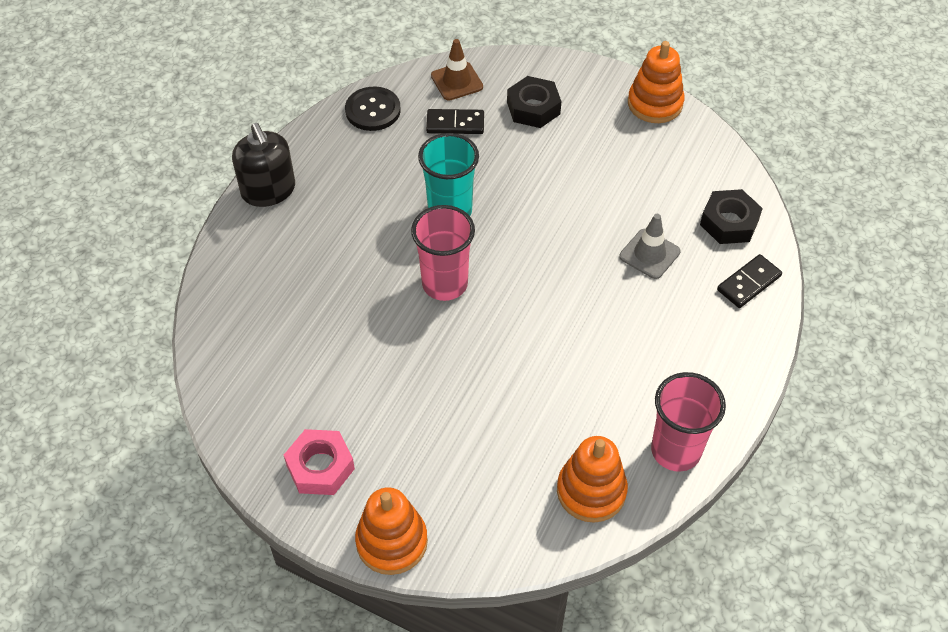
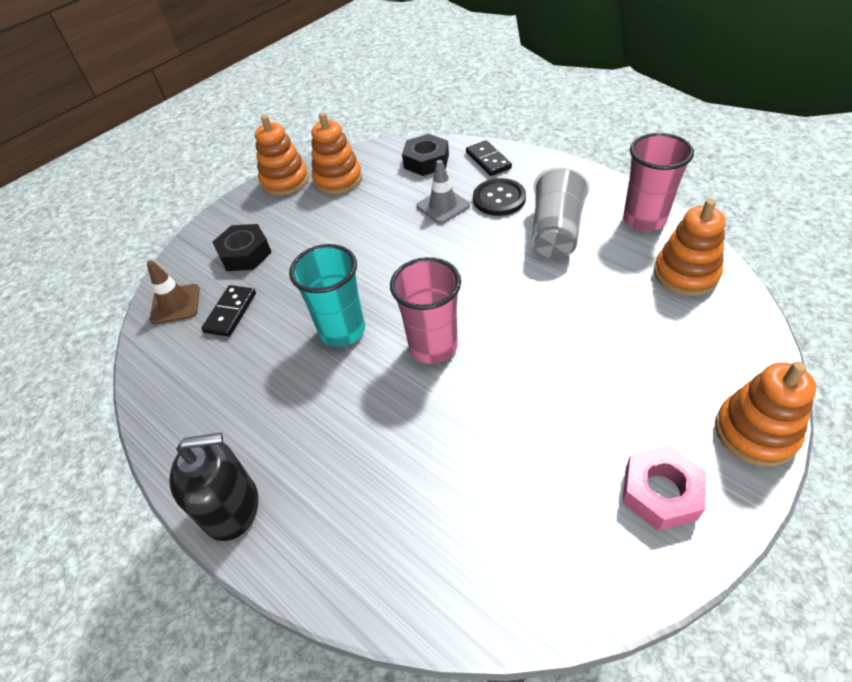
camera: 70 degrees left, 5 degrees down
black button [345,87,401,131] -> black button moved to [473,178,526,216]
none -> orange stacking toy [312,112,362,194]
none -> grey cup [531,165,590,258]

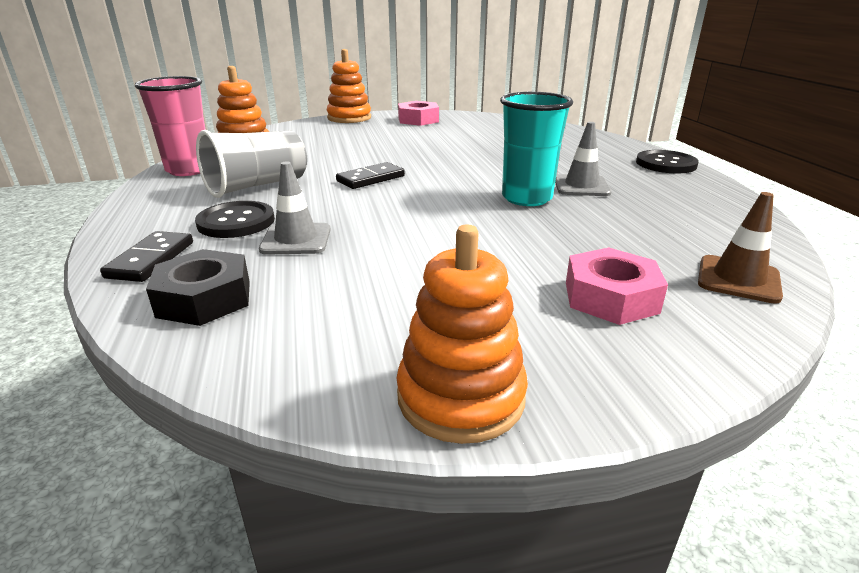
camera: 150 degrees left, 20 degrees down
black soap dispenser [169,432,258,541] -> black button [636,150,699,173]
black domino [201,285,256,337] -> black domino moved to [336,162,405,189]
black nut [212,224,272,271] -> pink nut [566,247,668,325]
orange stacking toy [312,112,362,194] -> none
pink cup [390,257,461,364] -> none
none -> grey traffic cone [555,122,611,196]

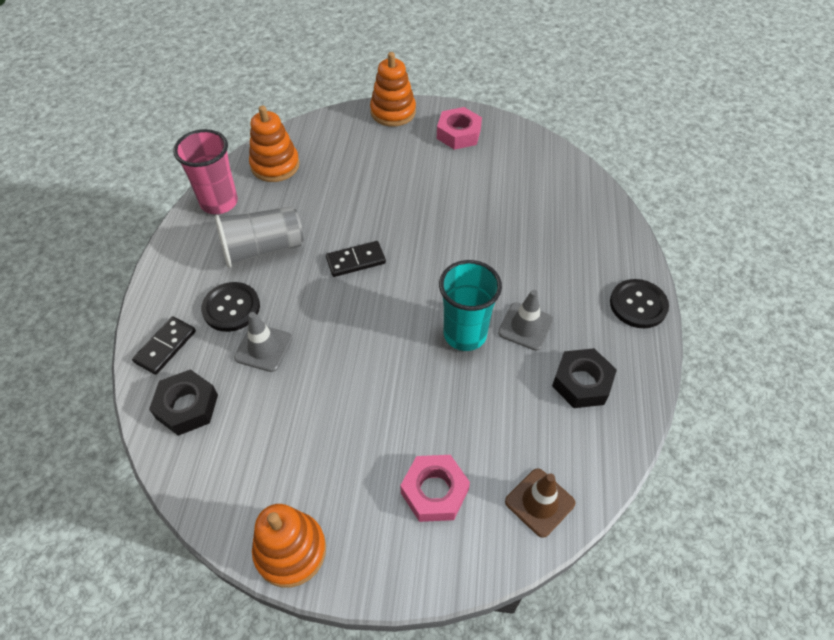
camera: 20 degrees right, 25 degrees up
none -> black nut [552,348,617,408]

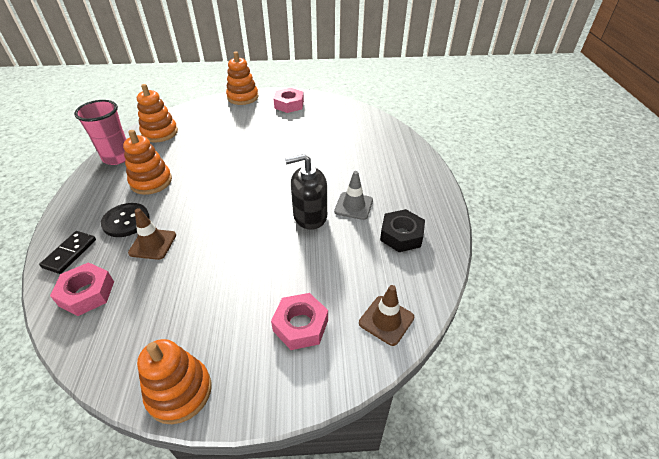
camera: 10 degrees left, 10 degrees down
black nut [149,369,218,436] -> pink nut [50,262,114,316]
grey cup [215,206,304,268] -> orange stacking toy [123,130,172,195]
grey traffic cone [234,312,293,372] -> brown traffic cone [128,208,176,260]
black domino [326,241,386,277] -> none
turquoise cup [439,260,502,351] -> black soap dispenser [285,154,327,230]
black button [610,279,669,328] -> none

